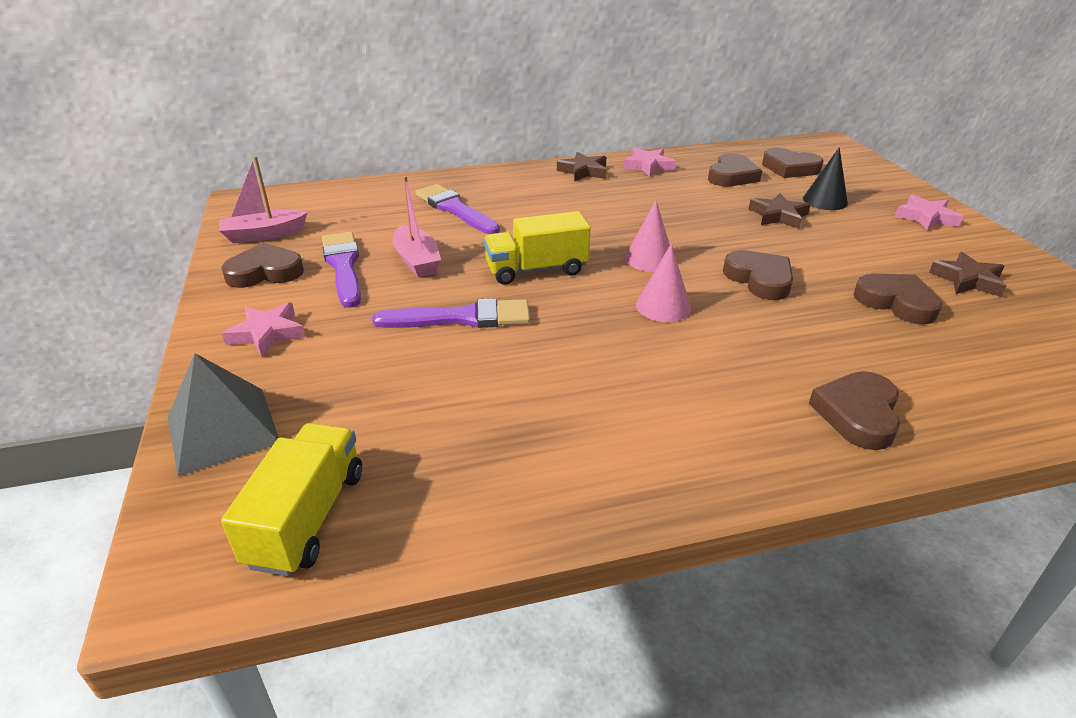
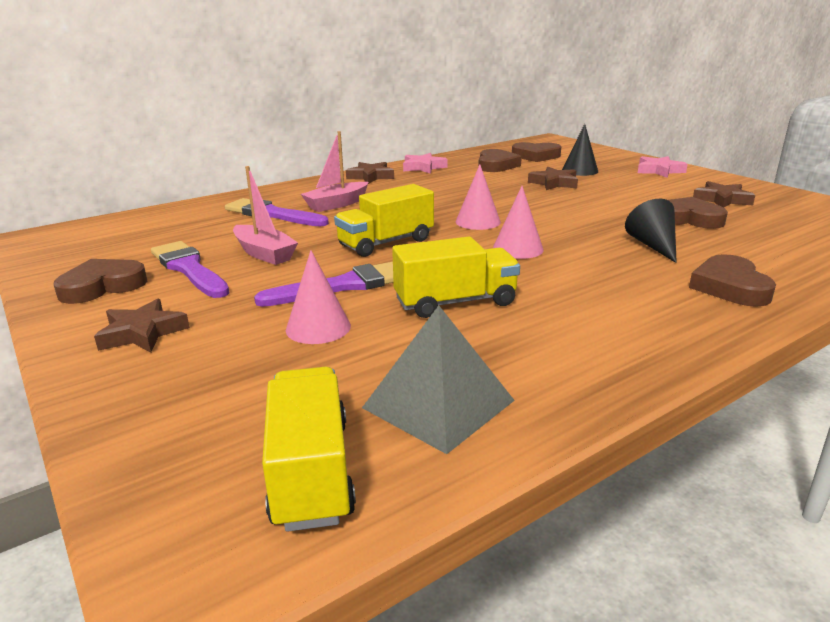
camera: 20 degrees left, 10 degrees down
grey pyramid [168,353,279,476] -> grey pyramid moved to [362,305,515,454]
pink boat [219,156,308,243] -> pink boat moved to [301,131,368,212]
pink star [222,303,305,357] -> brown star [94,298,190,353]
brown heart [723,250,793,300] -> none
none -> pink cone [286,250,351,344]
none -> yellow truck [392,237,520,318]
none -> black cone [625,199,677,263]

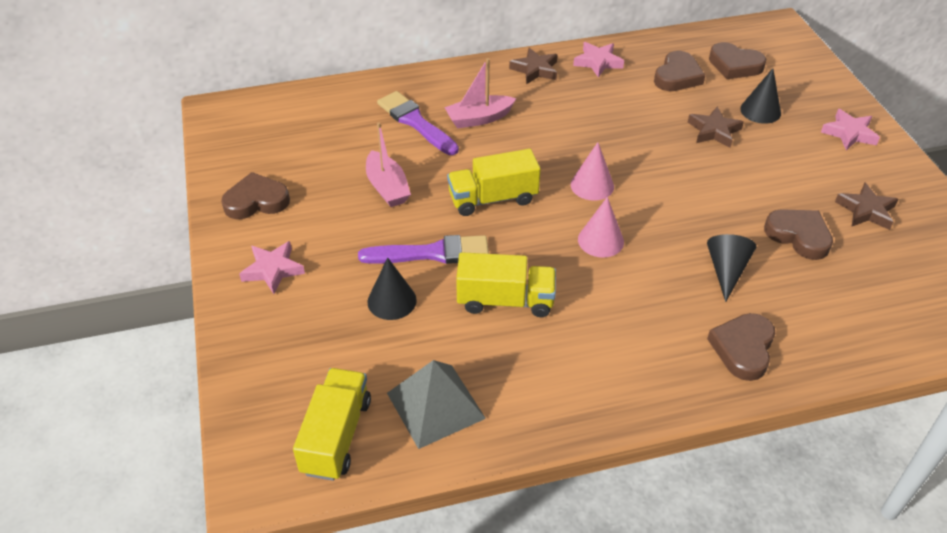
camera: 20 degrees right, 20 degrees up
brown star [94,298,190,353] -> pink star [239,241,305,294]
purple brush [151,241,229,298] -> none
pink cone [286,250,351,344] -> black cone [367,257,417,320]

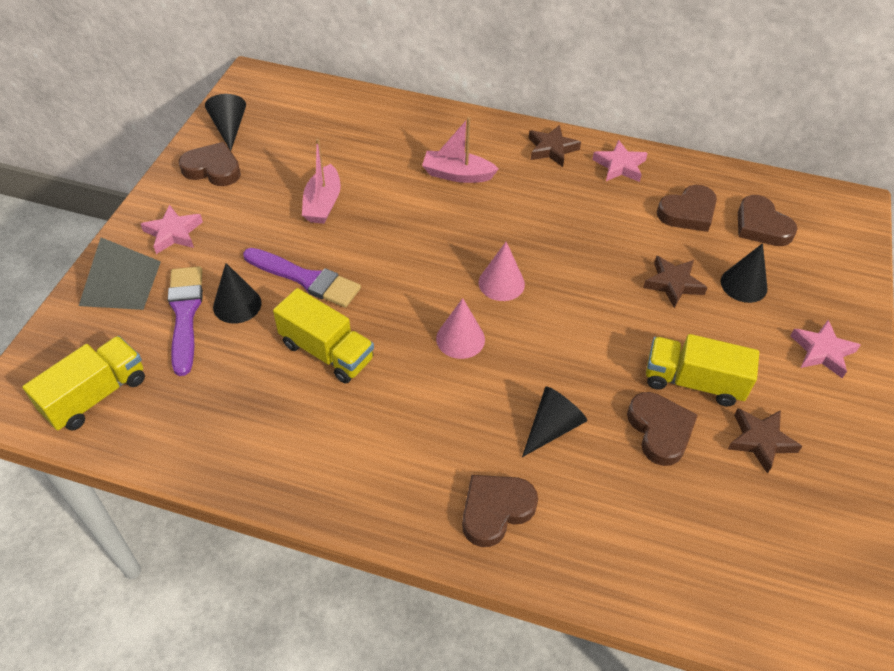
camera: 30 degrees right, 5 degrees up
purple brush [377,91,459,155] -> purple brush moved to [168,266,203,376]
grey pyramid [387,360,486,449] -> grey pyramid moved to [79,237,161,310]
yellow truck [447,149,541,216] -> yellow truck moved to [646,334,759,406]
none -> black cone [205,94,246,151]

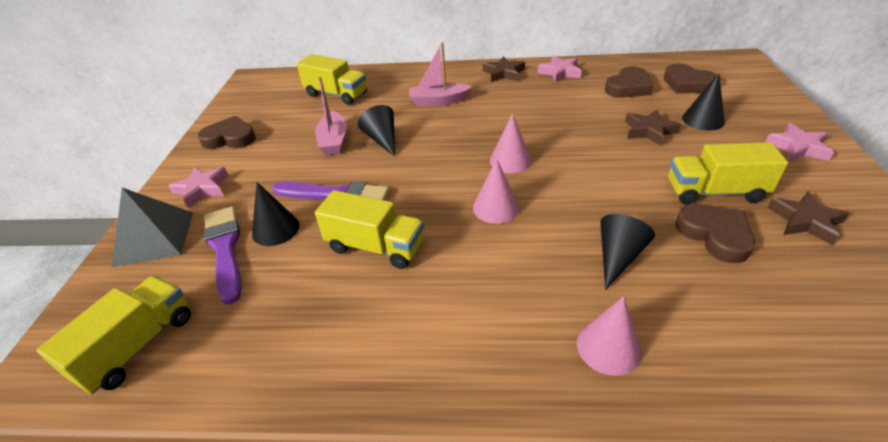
camera: 10 degrees left, 10 degrees down
black cone [205,94,246,151] -> black cone moved to [358,105,395,157]
brown heart [462,475,538,547] -> pink cone [577,296,642,376]
none -> yellow truck [297,54,367,105]

